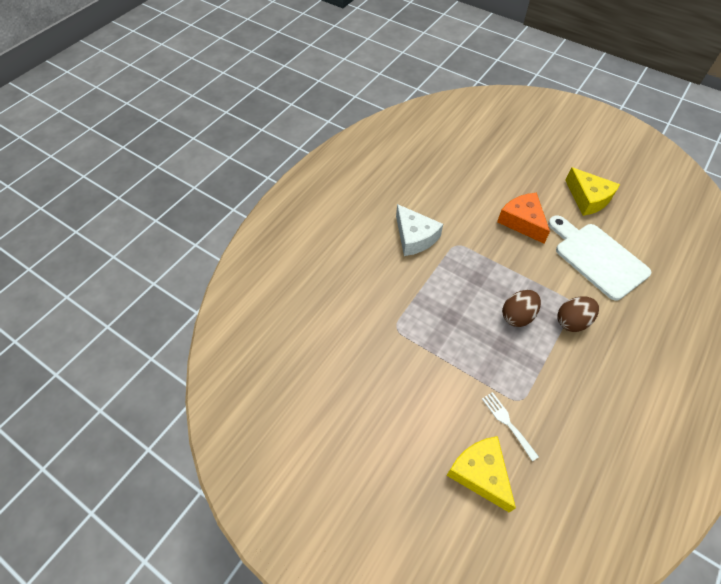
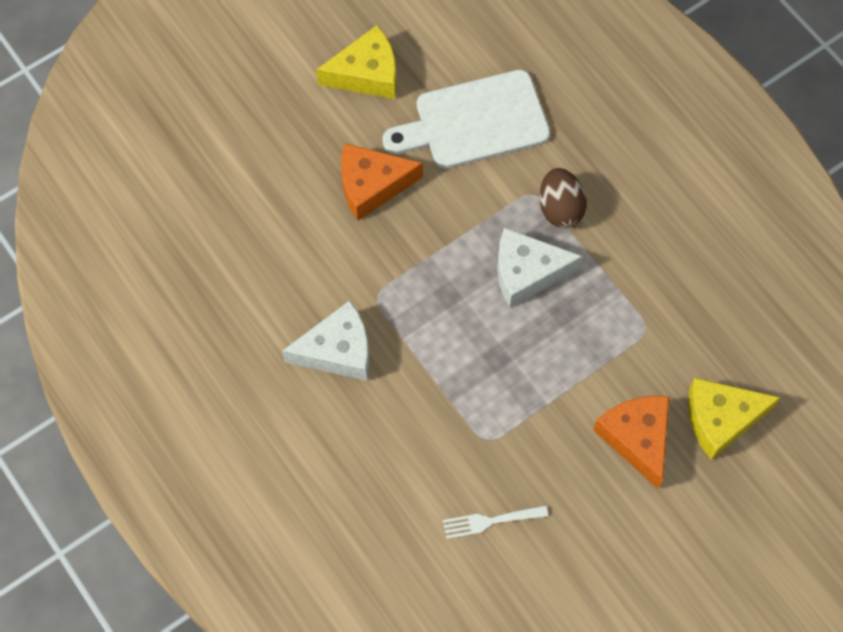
camera: 70 degrees left, 10 degrees up
white fork [482,392,539,461] -> white fork moved to [443,505,548,539]
brown egg [502,290,541,327] -> white cheese [497,227,583,308]
none -> orange cheese [593,396,669,489]

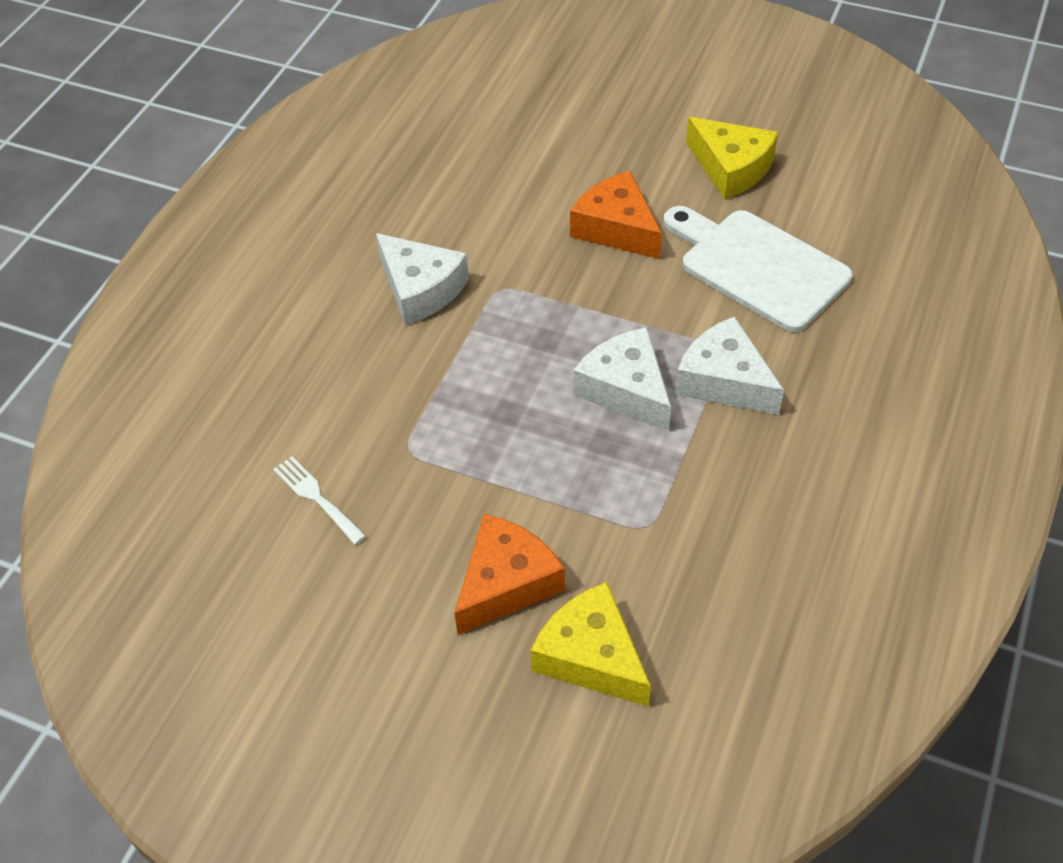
camera: 60 degrees right, 15 degrees down
brown egg [539,168,587,228] -> white cheese [675,316,784,415]

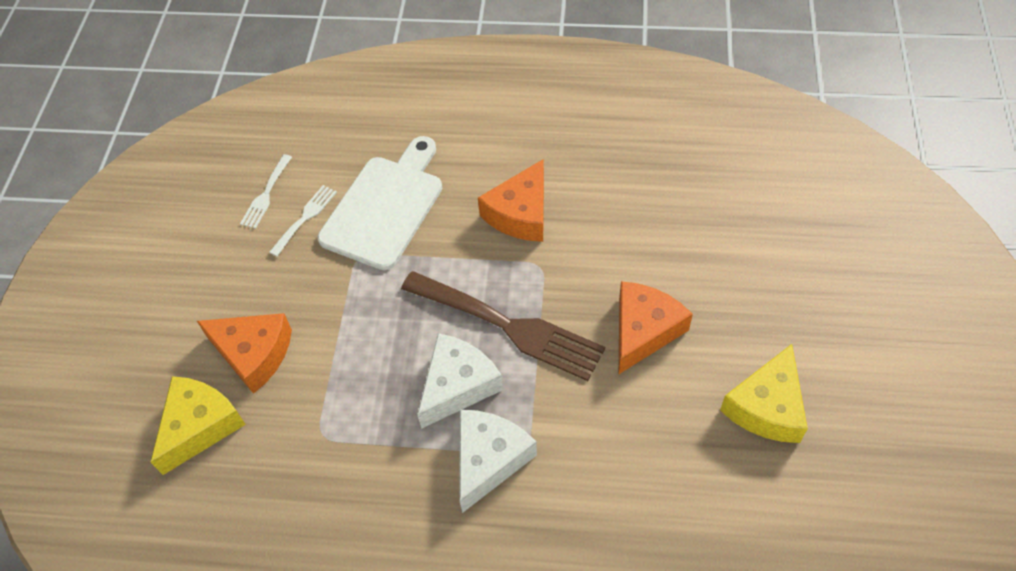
camera: 75 degrees right, 5 degrees up
white cheese [376,233,469,325] -> orange cheese [478,159,544,242]
white cutting board [663,206,852,332] -> white cutting board moved to [318,136,442,270]
none -> white fork [240,154,292,229]
none -> brown fork [401,271,605,381]

